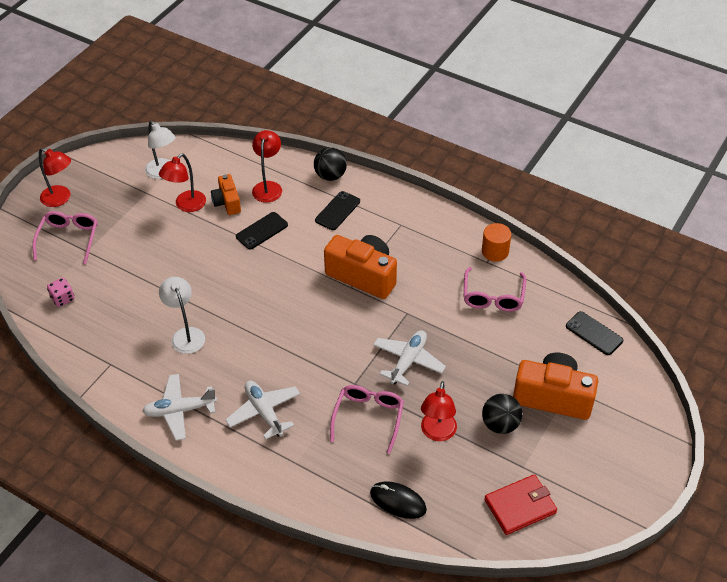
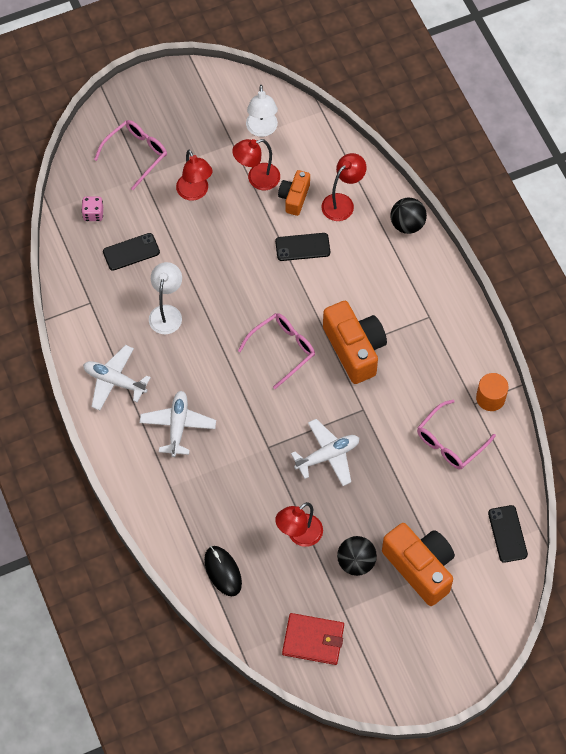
camera: 35 degrees right, 15 degrees up
red lamp [39,148,71,207] -> red lamp moved to [176,150,213,201]
black phone [315,191,360,230] -> black phone moved to [103,233,160,271]
pink glasses [330,385,404,454] -> pink glasses moved to [238,313,315,389]

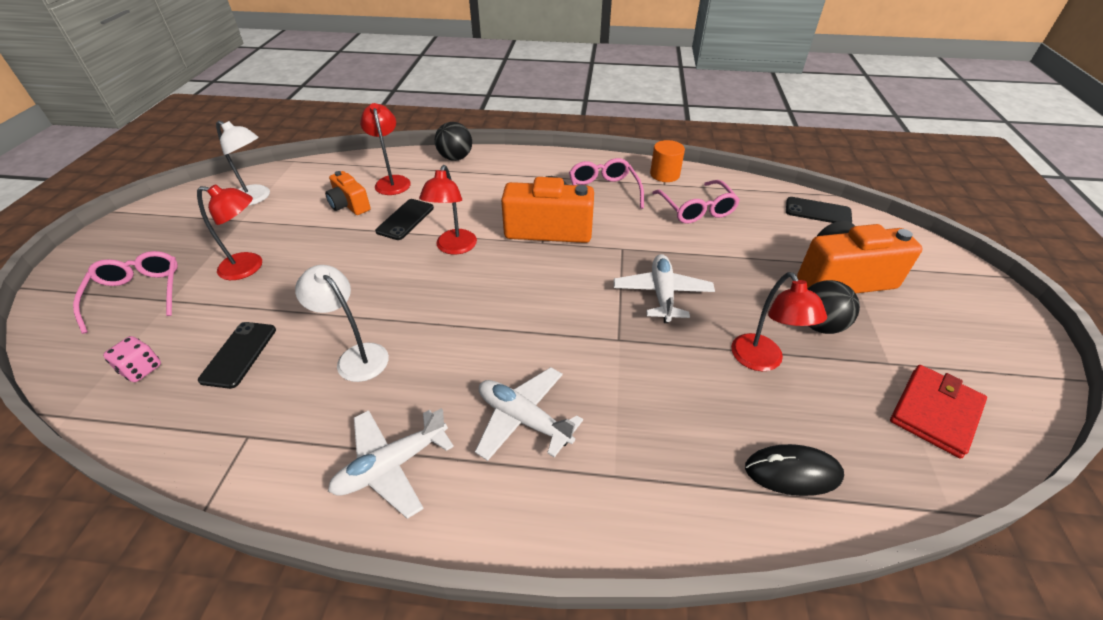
camera: 60 degrees left, 20 degrees down
red lamp [232,139,280,190] -> red lamp moved to [419,165,477,255]
pink glasses [238,313,315,389] -> pink glasses moved to [569,158,644,209]

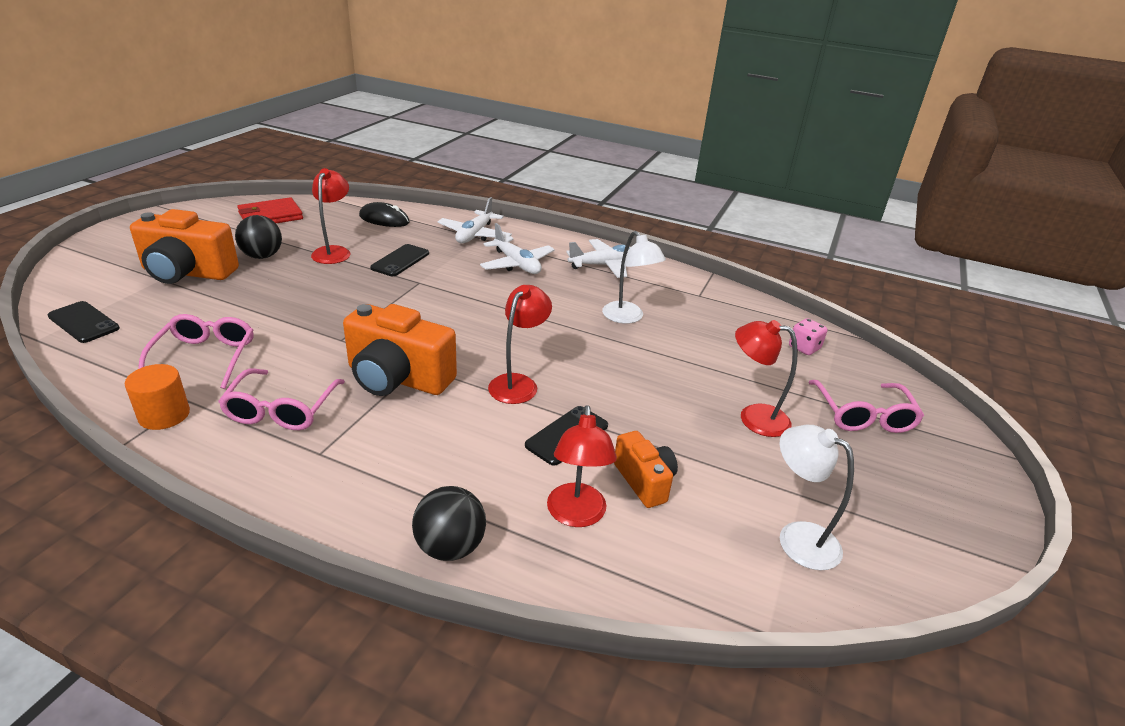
camera: 165 degrees left, 10 degrees down
black phone [198,322,276,389] -> black phone moved to [370,244,429,276]
white plane [614,254,715,323] -> white plane moved to [437,197,512,243]

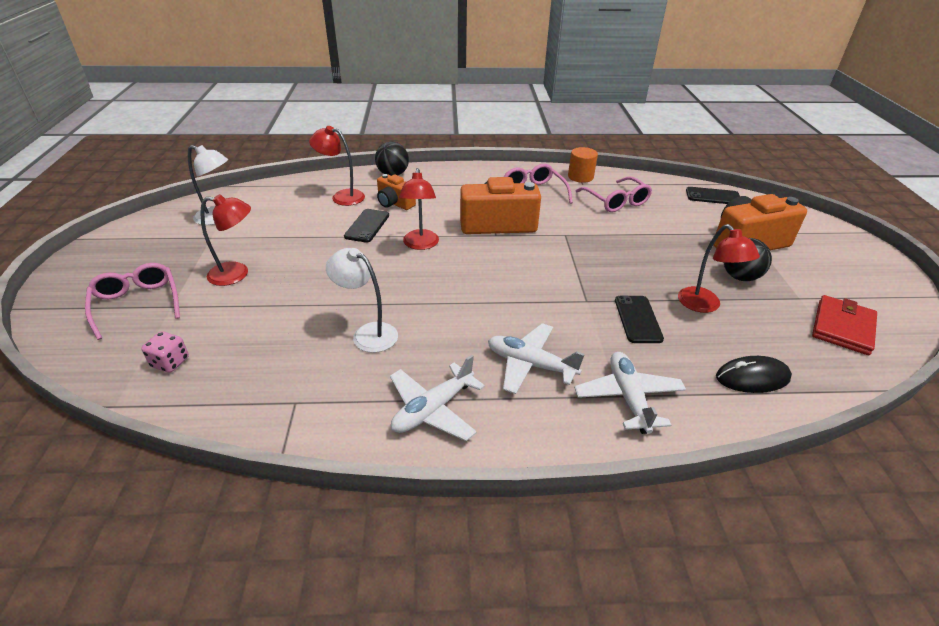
camera: 155 degrees right, 5 degrees up
red lamp [547,405,617,527] -> red lamp turned 45 degrees counterclockwise [309,126,365,206]
orange camera [614,431,678,508] -> orange camera moved to [377,174,416,210]

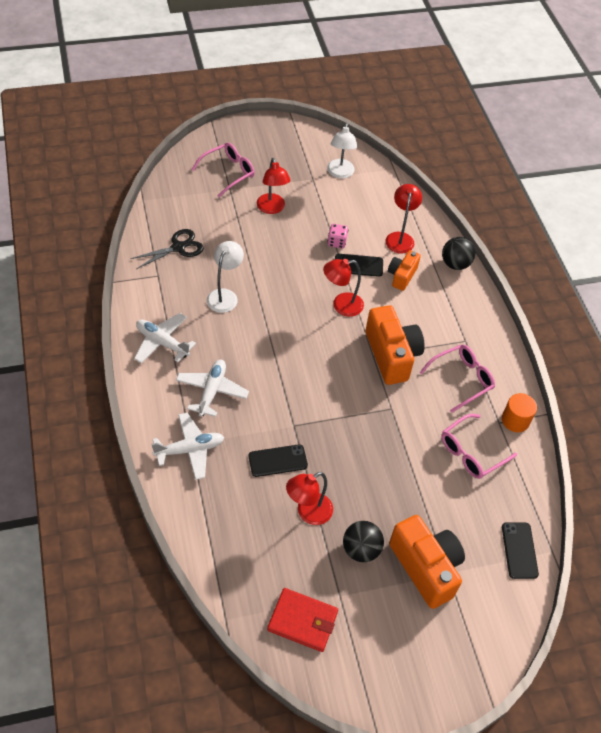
camera: 75 degrees right, 15 degrees up
pink dice [141,331,189,373] -> pink dice moved to [327,224,348,248]
black mouse [716,356,792,393] -> none
none -> black scissors [130,229,204,269]

